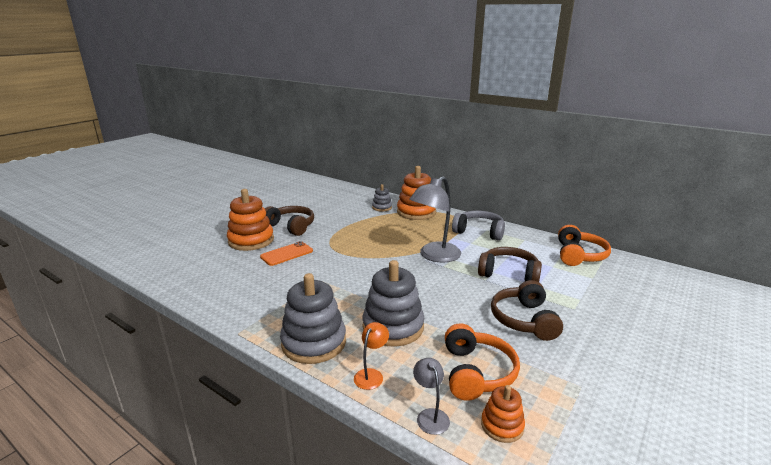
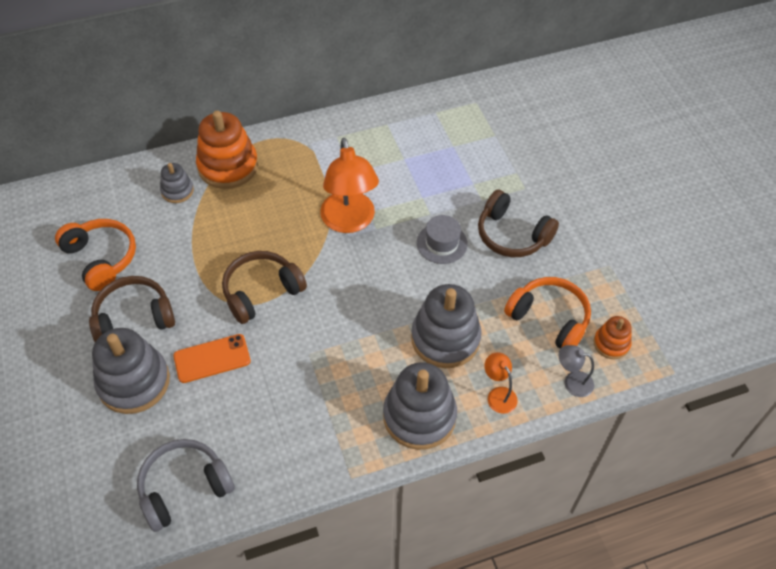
camera: 55 degrees left, 30 degrees up
orange stacking toy [227,189,274,251] -> grey stacking toy [92,328,170,414]
orange phone [260,241,313,266] -> orange phone turned 75 degrees clockwise [173,334,251,383]
grey lamp [409,176,461,263] -> orange lamp [320,138,379,233]
grey headphones [452,211,505,241] -> grey headphones moved to [137,439,235,532]
brown headphones [478,247,542,282] -> brown headphones moved to [222,251,307,324]
orange headphones [558,225,611,266] -> orange headphones moved to [55,219,136,291]
none -> grey hat [417,215,468,264]

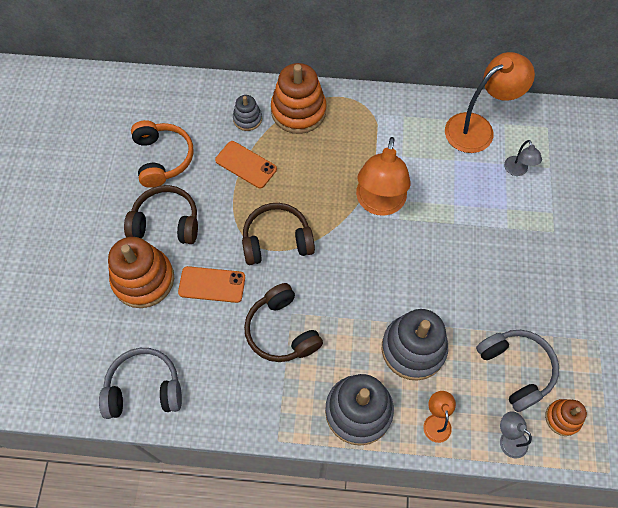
camera: 25 degrees right, 10 degrees up
grey stacking toy [92,328,170,414] -> orange stacking toy [108,237,174,308]
grey hat [417,215,468,264] -> none
brown headphones [478,189,559,257] -> brown headphones moved to [244,283,323,362]
orange headphones [504,277,591,349] -> grey headphones [476,330,559,412]
none -> orange phone [215,141,277,188]
none -> orange lamp [445,52,535,153]
none -> grey lamp [504,140,542,176]

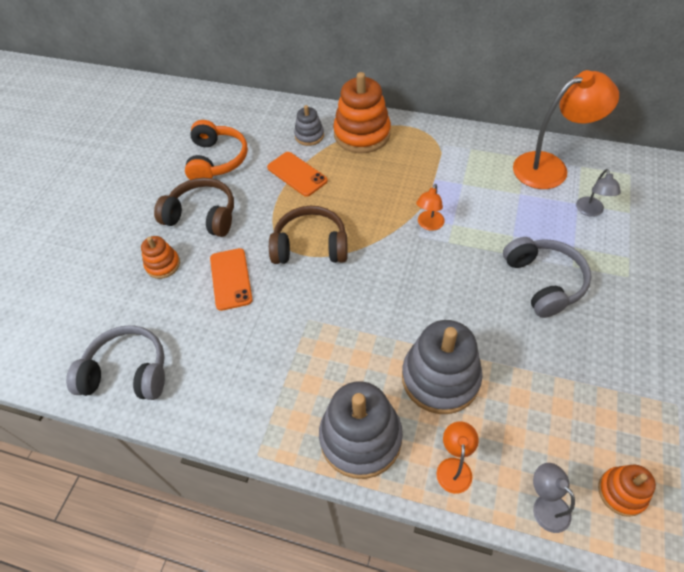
camera: 15 degrees right, 10 degrees down
orange stacking toy [108,237,174,308] -> orange stacking toy [141,236,180,279], size x0.52
orange phone [178,266,245,303] -> orange phone turned 60 degrees clockwise [210,248,253,311]
brown headphones [244,283,323,362] -> none
orange lamp [356,137,411,216] -> orange lamp [416,184,445,231], size x0.48
grey headphones [476,330,559,412] -> grey headphones moved to [503,237,592,318]

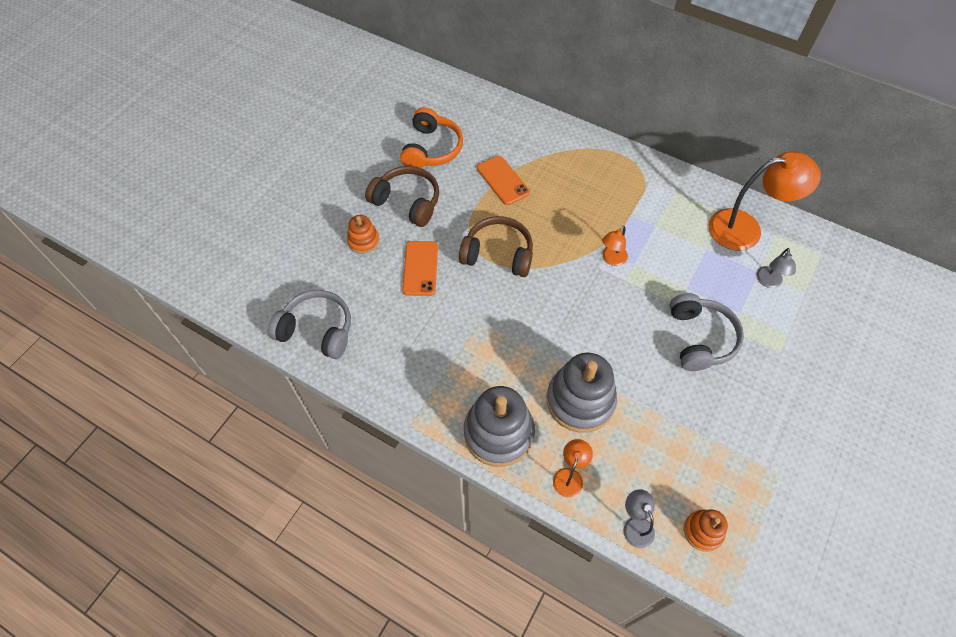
camera: 10 degrees right, 5 degrees up
grey stacking toy [294,105,324,146] -> none
orange stacking toy [333,72,391,153] -> none

